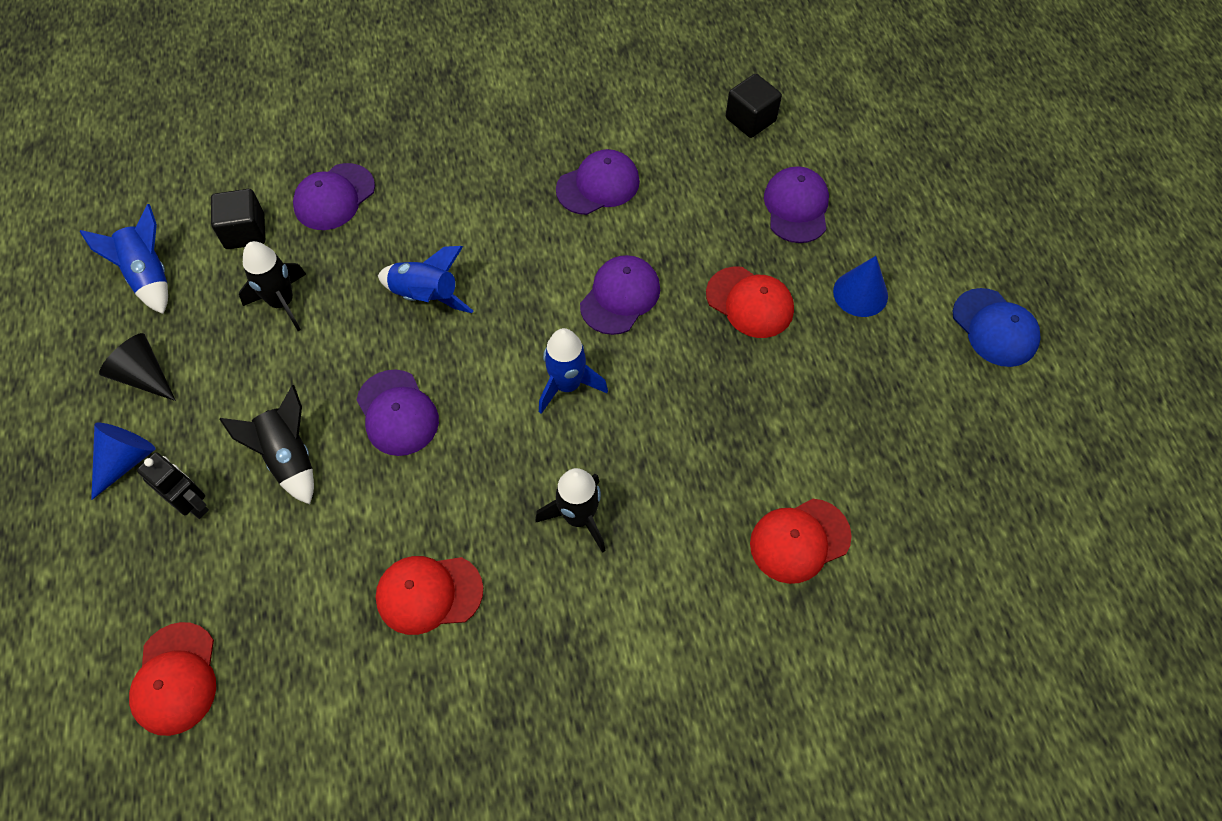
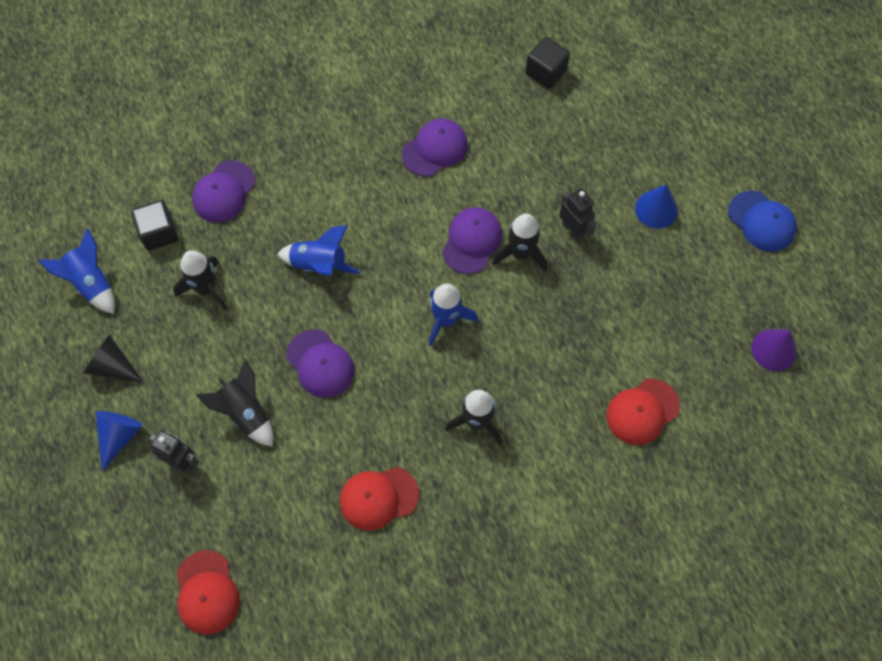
camera: 10 degrees left, 5 degrees up
red cap [706,266,794,338] -> black robot [559,188,596,241]
purple cap [764,166,829,243] -> none
none -> black rocket [492,214,547,271]
none -> purple cone [751,329,797,371]

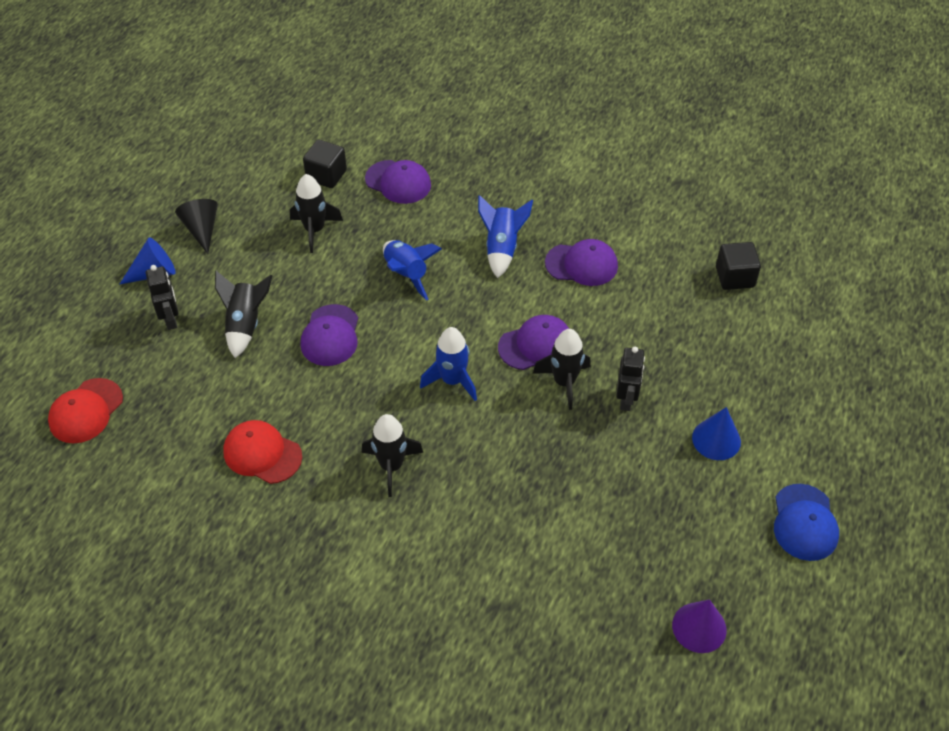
camera: 45 degrees right, 15 degrees down
blue rocket [38,228,115,314] -> blue rocket moved to [478,195,533,278]
purple cap [192,160,255,223] -> purple cap turned 135 degrees counterclockwise [365,160,431,204]
red cap [606,378,680,445] -> none

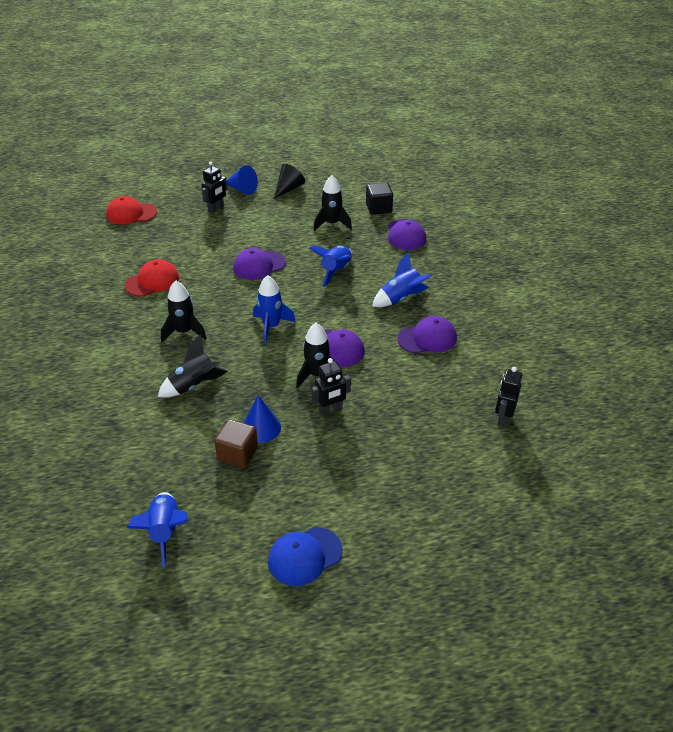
camera: 55 degrees right, 10 degrees down
black rocket [215,271,273,358] -> black rocket moved to [158,334,228,398]
red cap [223,420,302,484] -> red cap turned 60 degrees clockwise [124,259,179,296]
purple cap [545,239,618,286] -> purple cap turned 75 degrees counterclockwise [397,316,457,354]
purple cone [672,599,727,653] -> blue rocket [127,492,188,567]
blue cone [692,407,741,460] -> blue cone moved to [243,395,281,443]
black cube [716,242,761,290] -> black robot [495,367,522,428]
none -> brown cube [214,419,258,468]

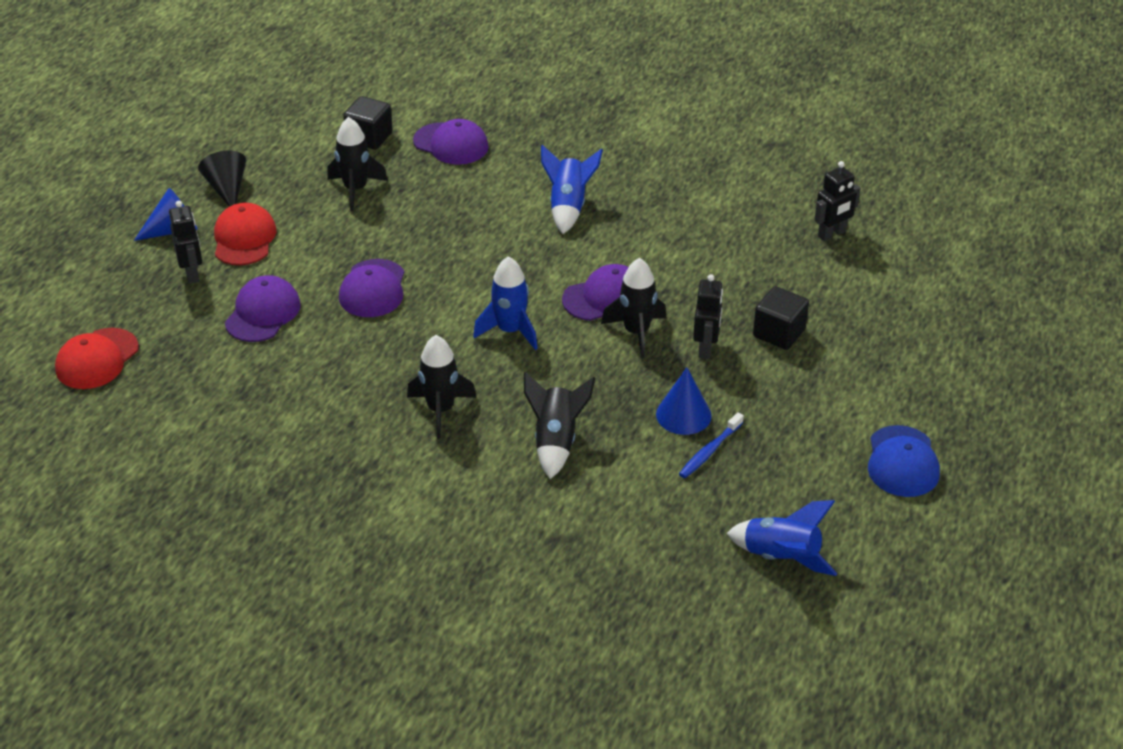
camera: 55 degrees left, 0 degrees up
red cap [124,259,179,296] -> red cap moved to [214,203,276,266]
brown cube [214,419,258,468] -> blue toothbrush [679,412,744,478]
blue rocket [309,245,352,287] -> none
purple cap [397,316,457,354] -> purple cap moved to [225,275,301,342]
black robot [495,367,522,428] -> black robot turned 90 degrees counterclockwise [814,161,861,241]
none -> black cube [753,286,809,350]

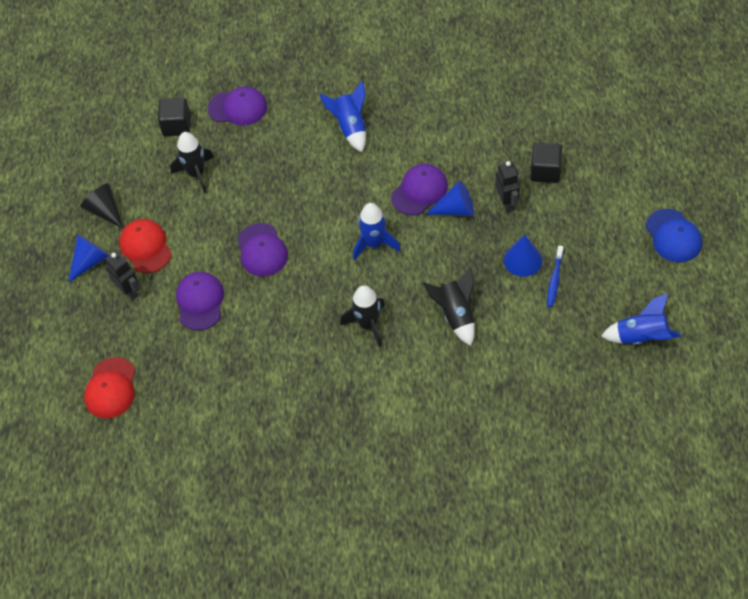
camera: 20 degrees left, 15 degrees up
black rocket [601,258,666,358] -> blue cone [426,181,474,216]
black robot [814,161,861,241] -> none

